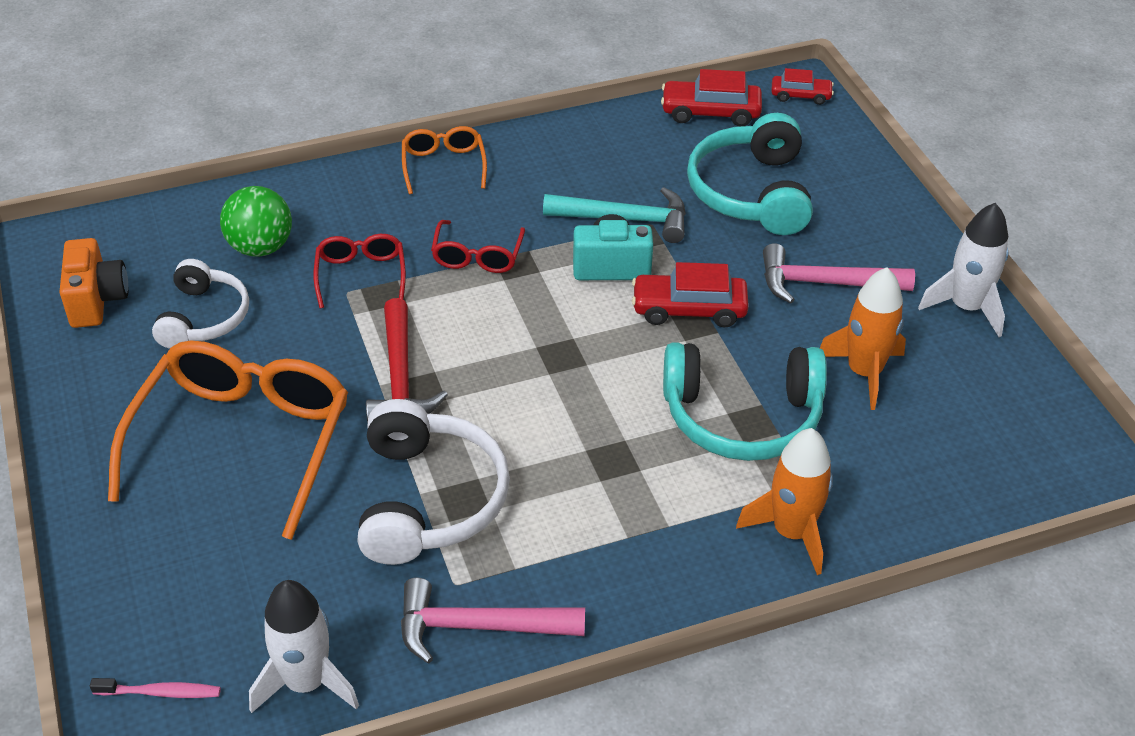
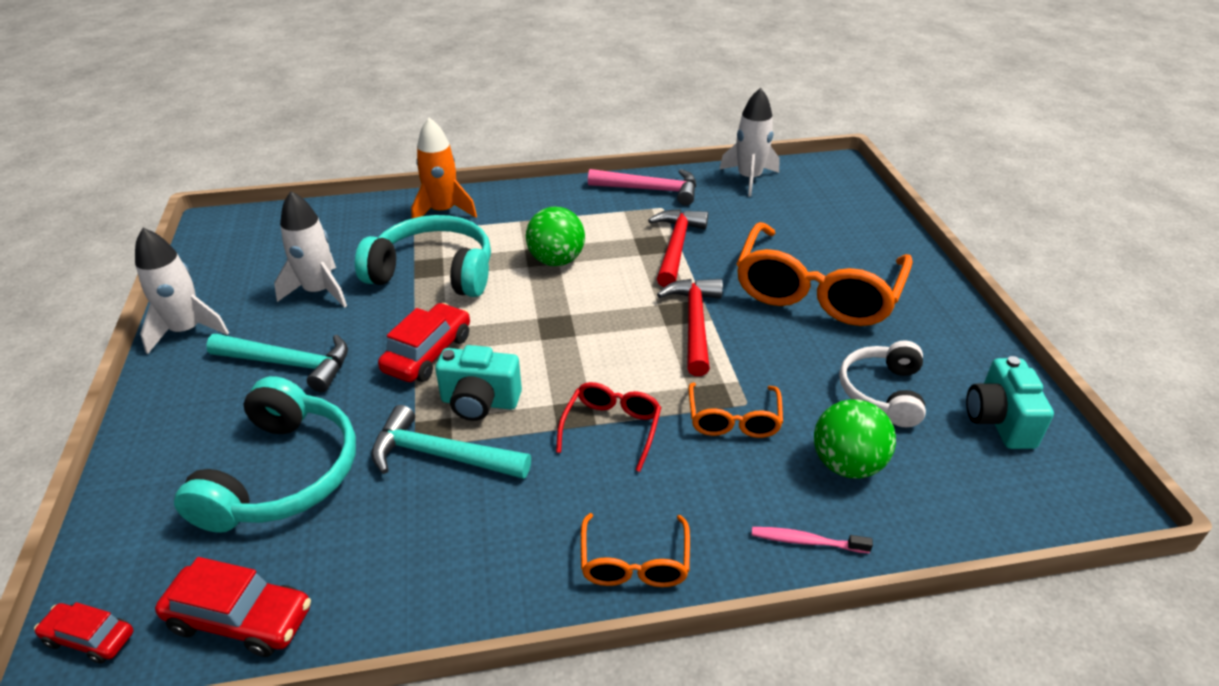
camera: 170 degrees left, 5 degrees down
orange camera [59,238,128,328] -> turquoise camera [966,356,1054,449]
pink toothbrush [90,678,221,698] -> pink toothbrush moved to [752,527,873,554]
red glasses [313,234,406,308] -> orange glasses [689,383,783,438]
white headphones [357,399,510,565] -> red hammer [648,209,708,287]
red car [632,262,749,327] -> red car turned 75 degrees counterclockwise [378,303,470,382]
pink hammer [763,243,915,303] -> turquoise hammer [206,334,348,392]
orange rocket [820,267,906,410] -> white rocket [274,191,347,308]
none -> green ball [526,207,585,266]

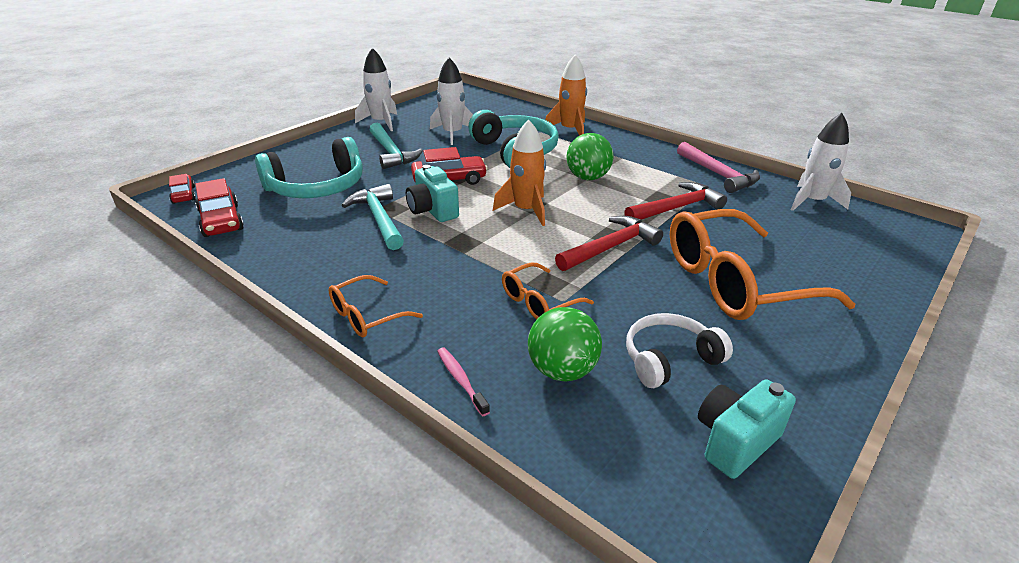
camera: 50 degrees right, 5 degrees down
red glasses [556,382,661,472] -> none
none -> orange rocket [493,120,546,226]

